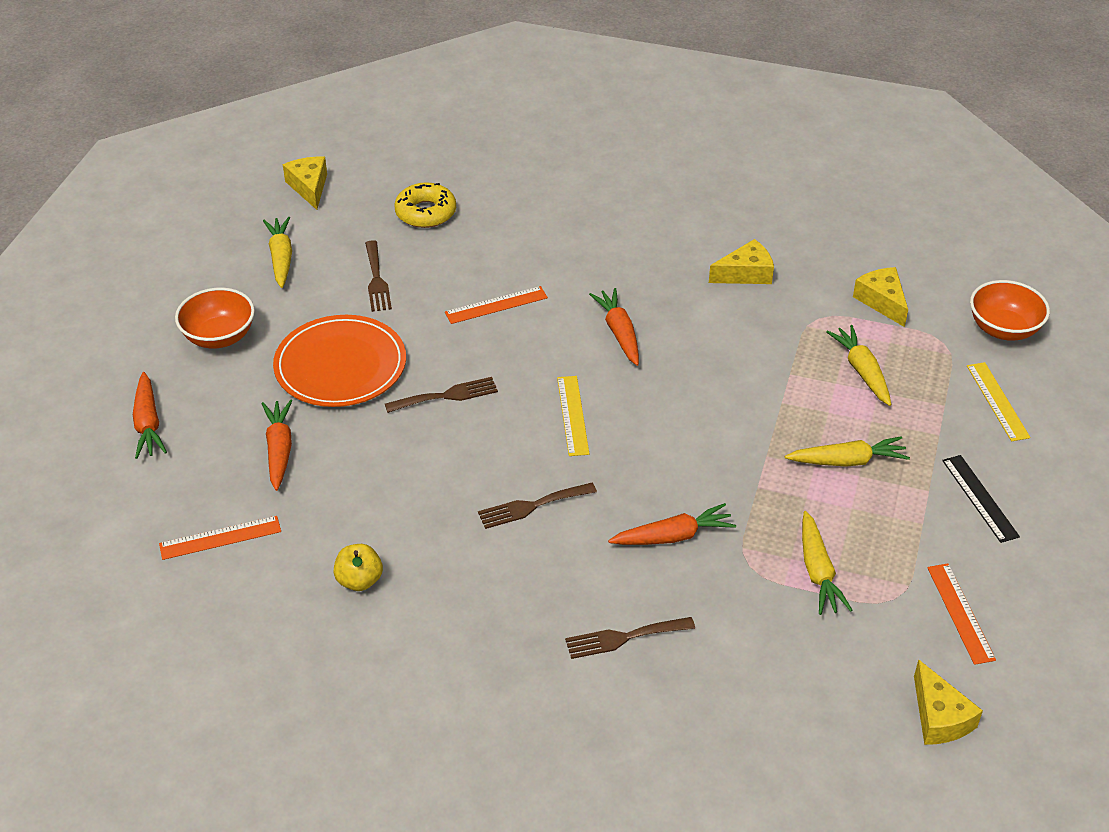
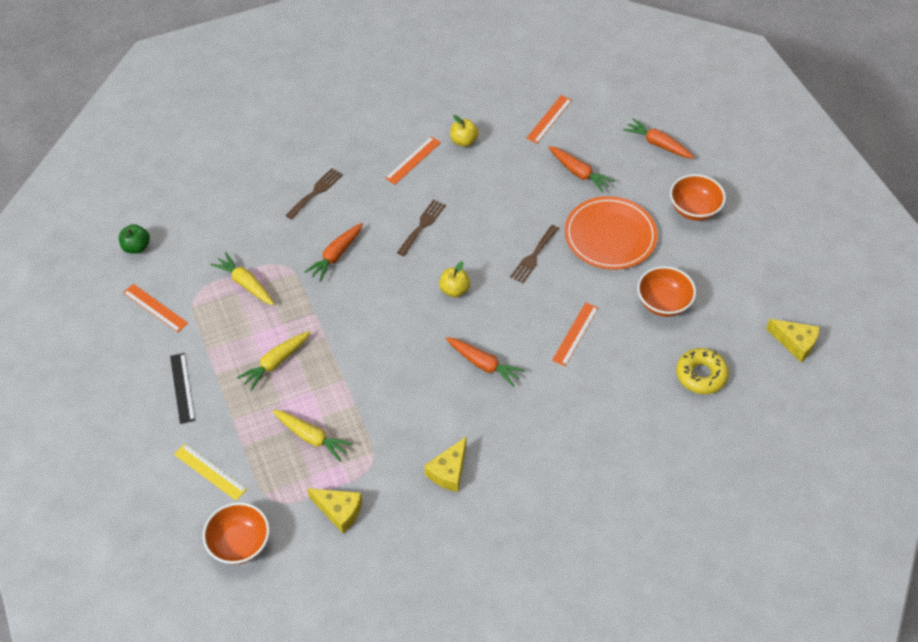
camera: 140 degrees right, 10 degrees up
yellow carrot [263,217,292,288] -> none
brown fork [365,240,392,312] -> orange bowl [637,266,696,317]
yellow ruler [557,376,589,456] -> yellow apple [439,261,470,297]
yellow cheese [914,659,983,745] -> green apple [119,224,150,254]
black ruler [942,455,1020,543] -> black ruler turned 45 degrees clockwise [170,353,195,424]
none -> orange ruler [385,136,441,184]

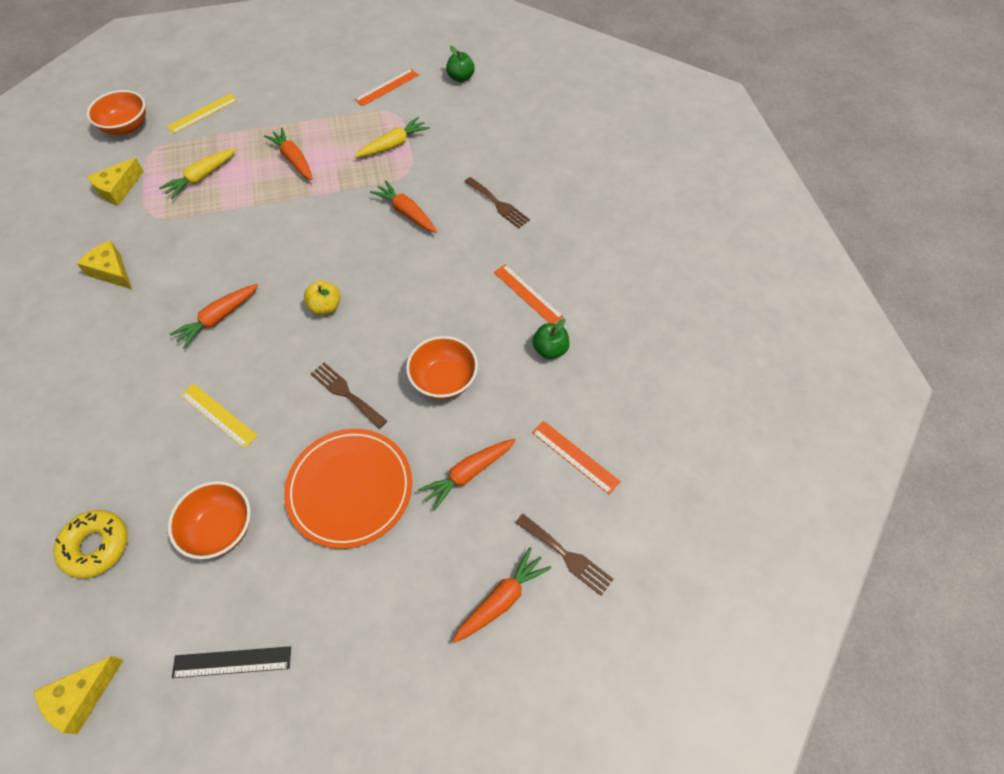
camera: 100 degrees right, 5 degrees up
black ruler [170,353,195,424] -> black ruler moved to [172,646,291,678]
yellow carrot [237,331,310,391] -> orange carrot [264,127,313,180]
brown fork [397,199,446,256] -> brown fork moved to [515,514,614,596]
yellow apple [450,115,479,147] -> green apple [532,319,569,359]
orange ruler [552,302,598,366] -> yellow ruler [180,383,258,449]
orange bowl [670,174,726,221] -> orange bowl moved to [406,336,478,399]

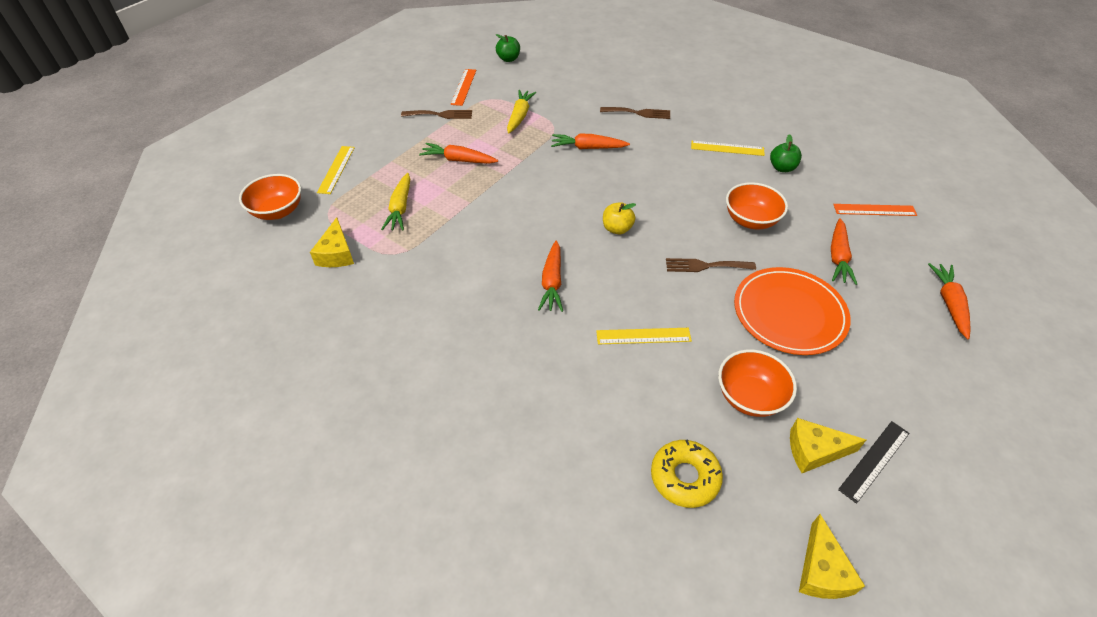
camera: 40 degrees left, 10 degrees down
yellow cheese [77,240,132,289] -> yellow cheese moved to [790,418,866,473]
orange ruler [494,264,564,324] -> yellow ruler [691,141,765,156]
brown fork [515,514,614,596] -> brown fork moved to [401,110,472,119]

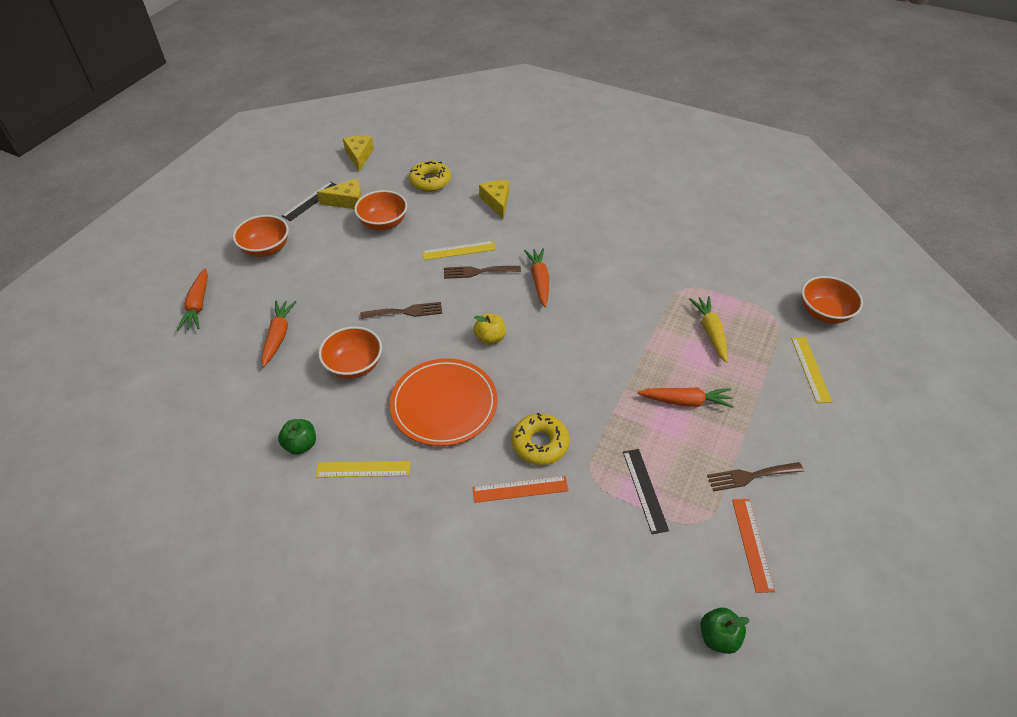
camera: 170 degrees right, 0 degrees up
yellow cheese [310,217,354,267] -> yellow cheese moved to [479,180,509,219]
yellow carrot [507,90,536,134] -> black ruler [623,449,669,534]
orange carrot [551,133,630,149] -> yellow donut [512,413,570,465]
brown fork [600,107,670,119] -> brown fork moved to [444,266,521,279]
orange plate [734,267,851,355] -> orange plate moved to [390,358,498,446]
orange ruler [833,204,917,216] -> orange ruler moved to [472,476,569,503]
none -> orange bowl [233,215,289,257]

